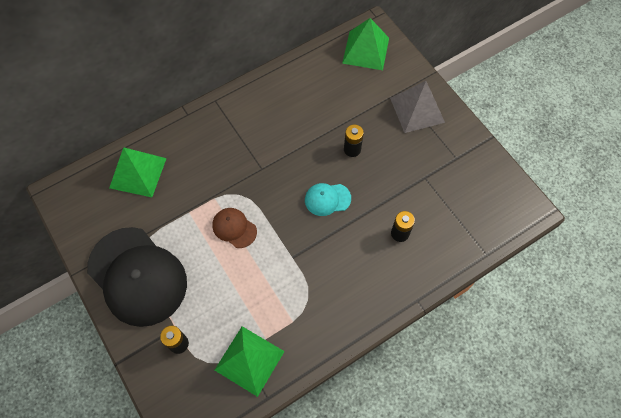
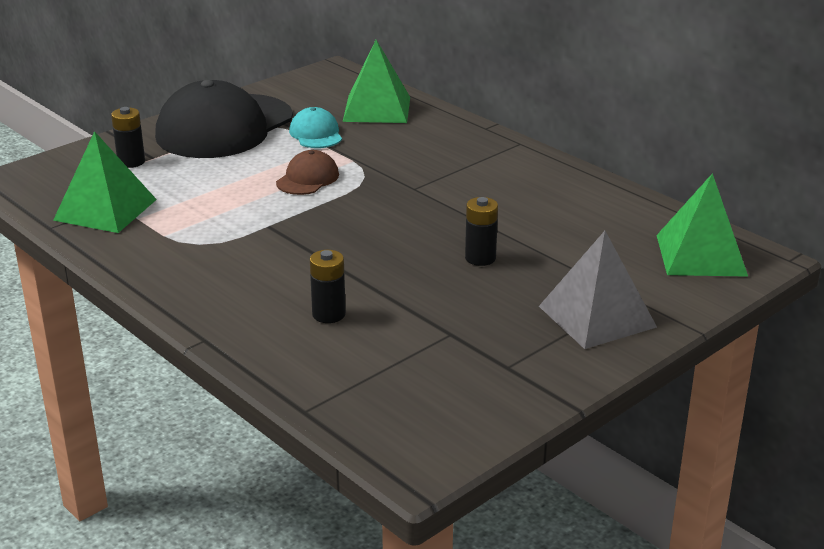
camera: 80 degrees right, 35 degrees down
turquoise cap [305,183,351,216] -> turquoise cap moved to [289,107,342,148]

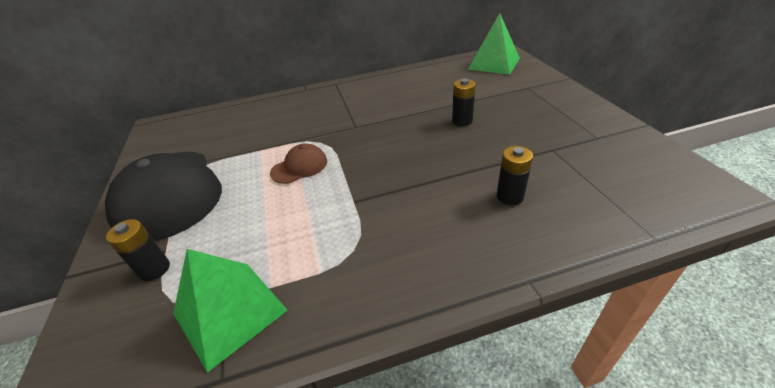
camera: 60 degrees left, 10 degrees up
brown cap [276,150,339,195] -> brown cap turned 90 degrees clockwise [270,143,327,184]
turquoise cap [289,107,342,148] -> none
green pyramid [343,40,410,123] -> none
grey pyramid [539,231,657,349] -> none

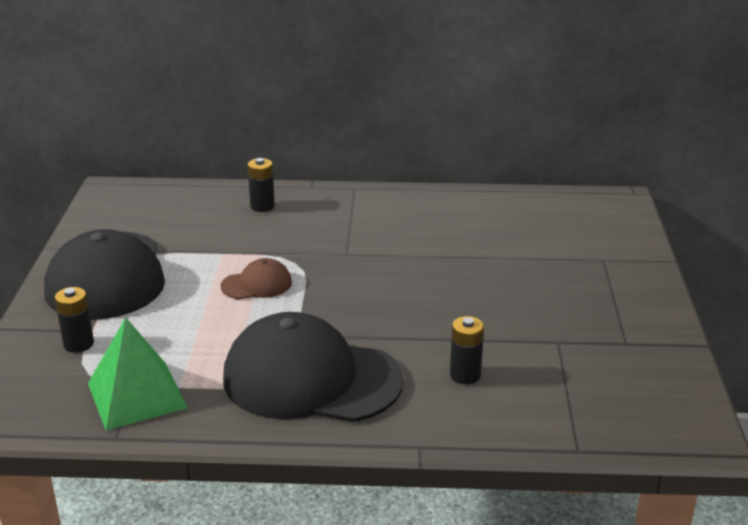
camera: 15 degrees right, 10 degrees down
black battery [452,78,476,126] -> black battery moved to [248,158,275,212]
green pyramid [468,13,520,75] -> none
none -> black cap [223,312,404,422]

